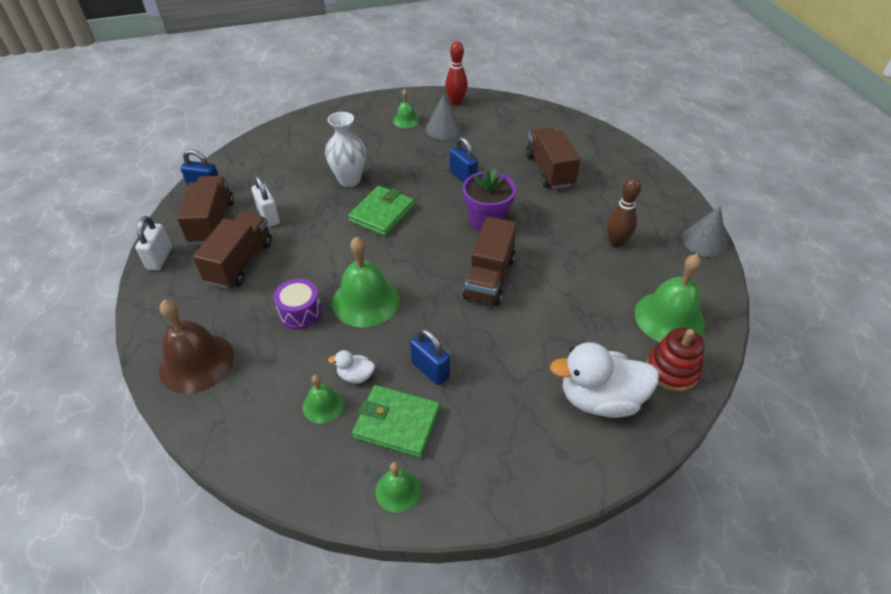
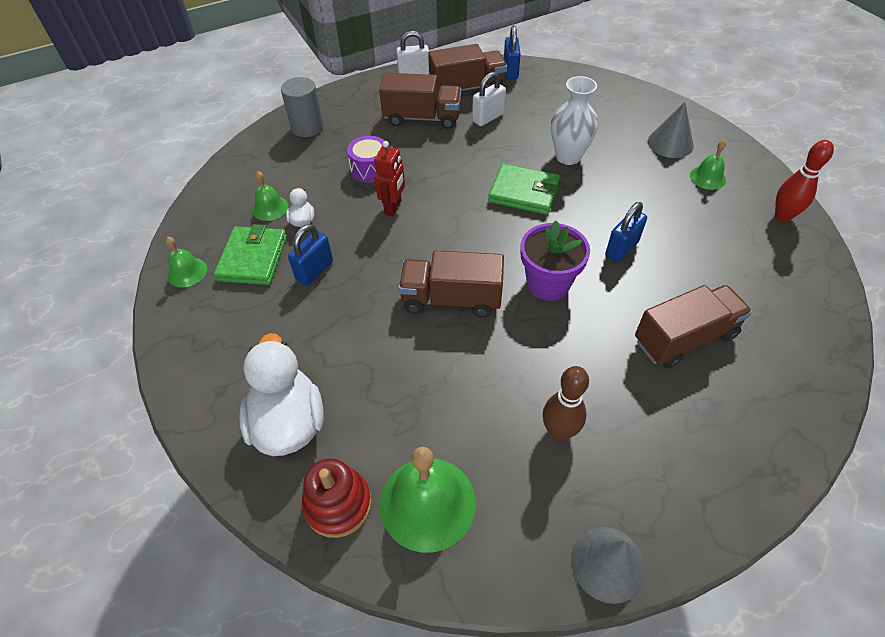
camera: 80 degrees right, 5 degrees up
brown bell [159,300,234,394] -> grey cylinder [281,77,324,137]
green bell [332,236,400,328] -> red robot [374,141,405,217]
grey cone [426,94,462,140] -> grey cone moved to [648,102,694,158]

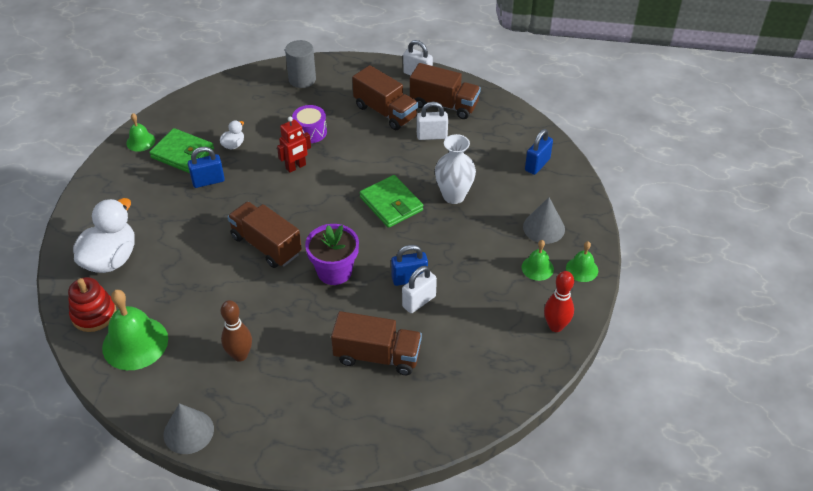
camera: 35 degrees right, 5 degrees down
green wallet [214,224,287,285] -> green wallet turned 75 degrees clockwise [149,128,214,173]
green bell [252,171,288,221] -> green bell moved to [566,241,598,282]
blue padlock [504,25,521,79] -> blue padlock moved to [525,129,553,175]
none -> white padlock [402,266,437,313]

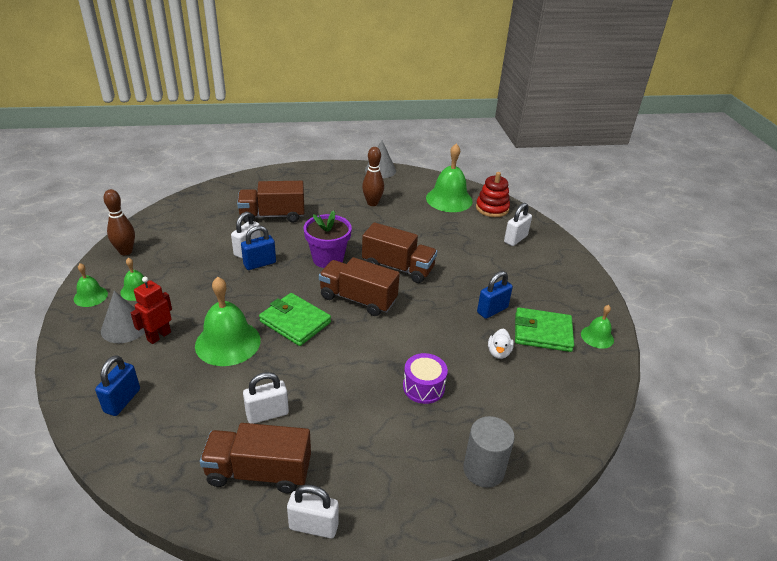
camera: 160 degrees right, 10 degrees down
white duck [73,198,135,273] -> white padlock [504,203,532,246]
red robot [277,117,311,173] -> red robot moved to [131,277,172,344]
brown truck [352,65,418,130] -> brown truck moved to [319,257,400,316]
white vase [435,134,476,204] -> green bell [195,277,261,366]
red bowling pin [544,271,574,332] -> brown bowling pin [104,189,135,255]

